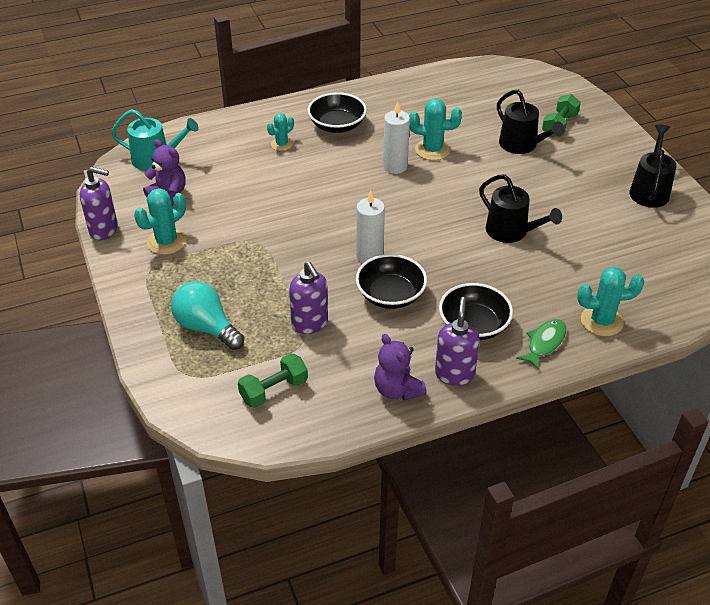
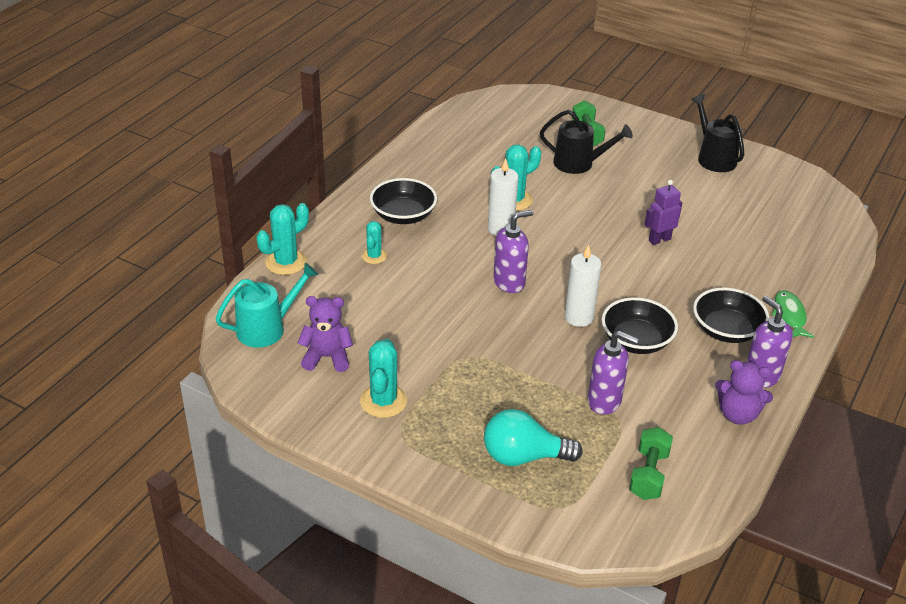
camera: 40 degrees left, 5 degrees down
purple soap dispenser [80,167,118,240] -> purple soap dispenser moved to [493,210,534,293]
black watering can [479,174,562,243] -> purple robot [644,180,682,245]
turquoise cactus [577,266,645,336] -> turquoise cactus moved to [257,203,309,275]

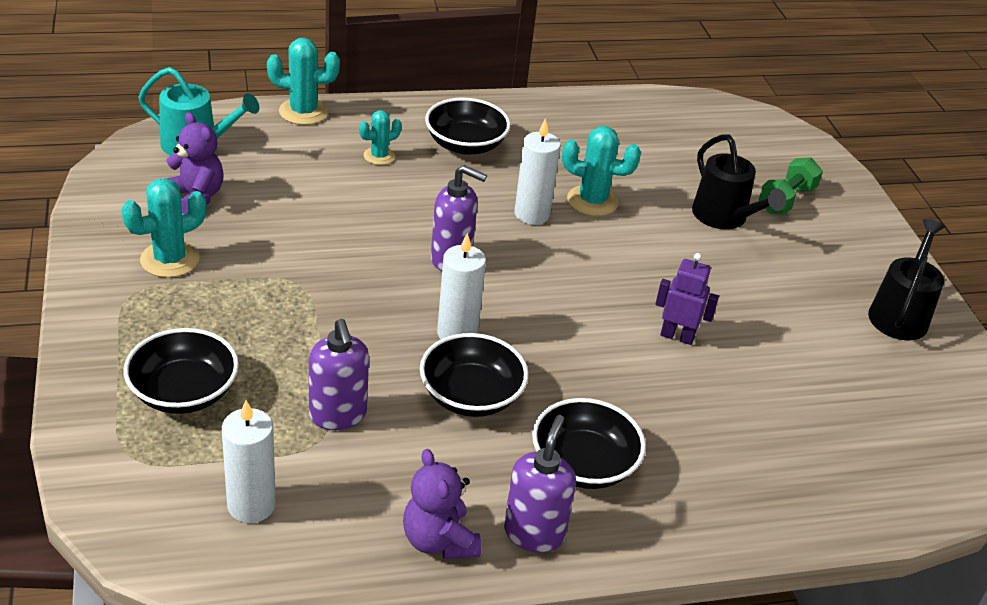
camera: 45 degrees right, 0 degrees up
turquoise light bulb [484,409,583,466] -> black bowl [124,328,239,414]
green dumbbell [629,427,673,500] -> white candle [222,400,276,523]
green fish [772,290,814,338] -> none

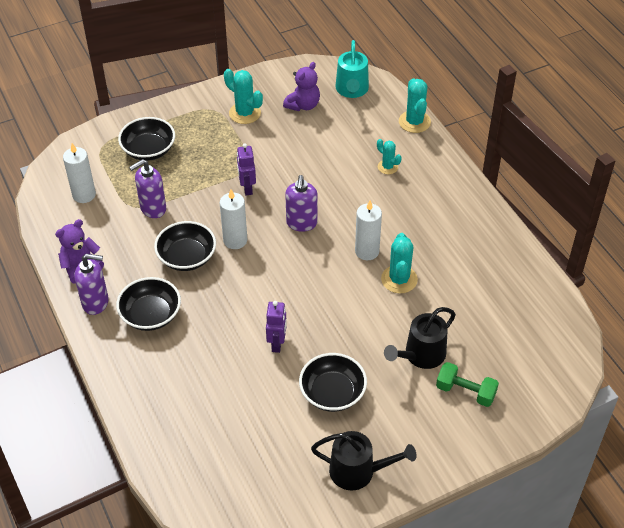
camera: 80 degrees right, 10 degrees up
black bowl [425,98,511,155] -> black bowl moved to [299,353,367,412]
none -> purple robot [237,143,256,195]

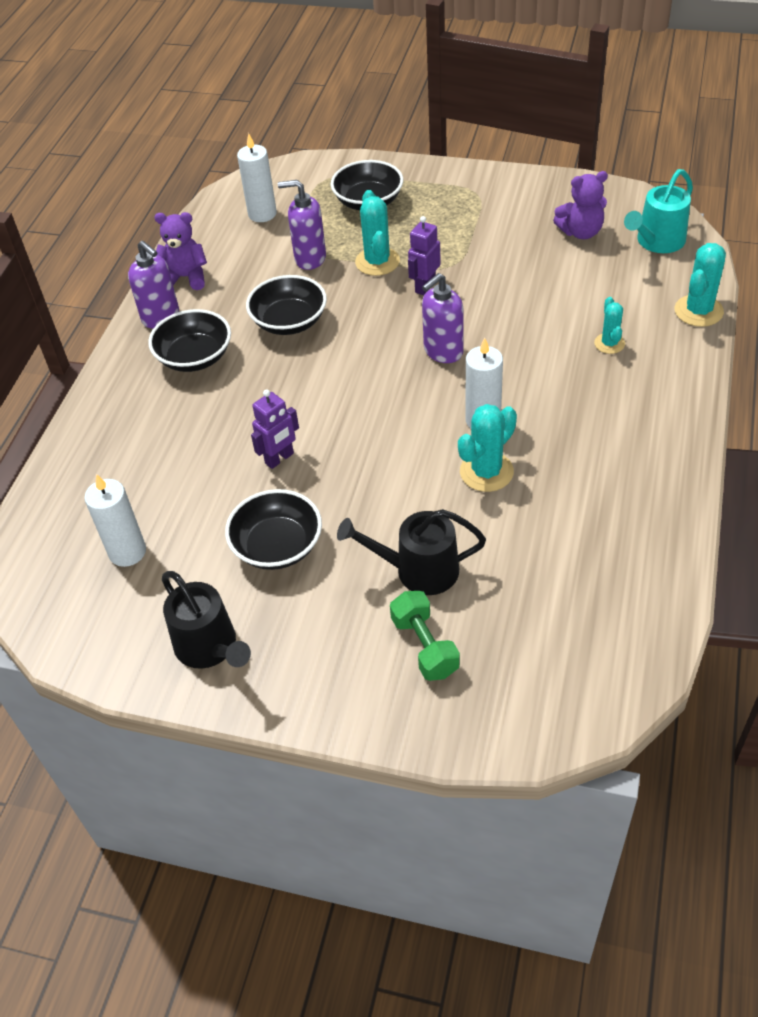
camera: 45 degrees right, 0 degrees up
white candle [220,189,247,249] -> white candle moved to [84,474,146,567]
turquoise cactus [224,69,263,124] -> turquoise cactus moved to [355,190,400,276]

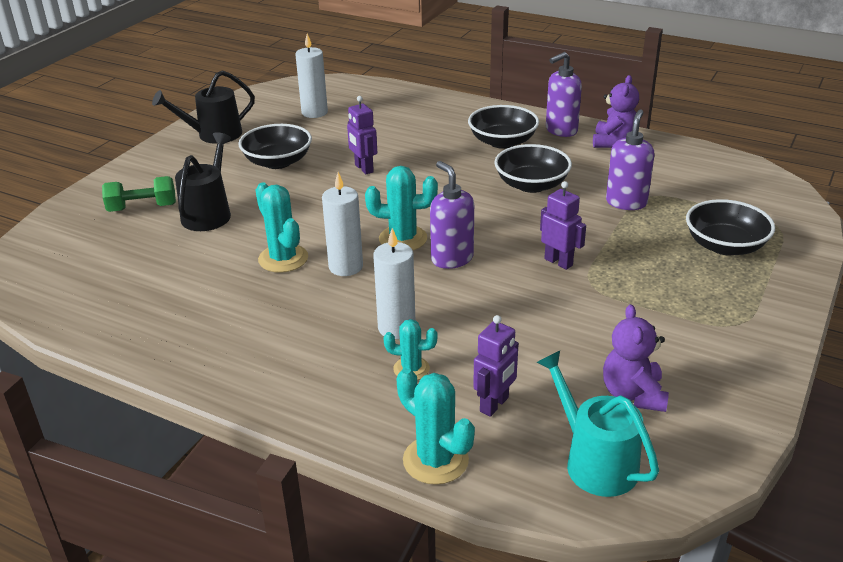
camera: 100 degrees right, 15 degrees down
white candle [237,133,277,222] -> white candle moved to [373,228,415,339]
turquoise cactus [355,190,400,276] -> turquoise cactus moved to [365,166,438,250]
none -> purple robot [473,315,519,417]

